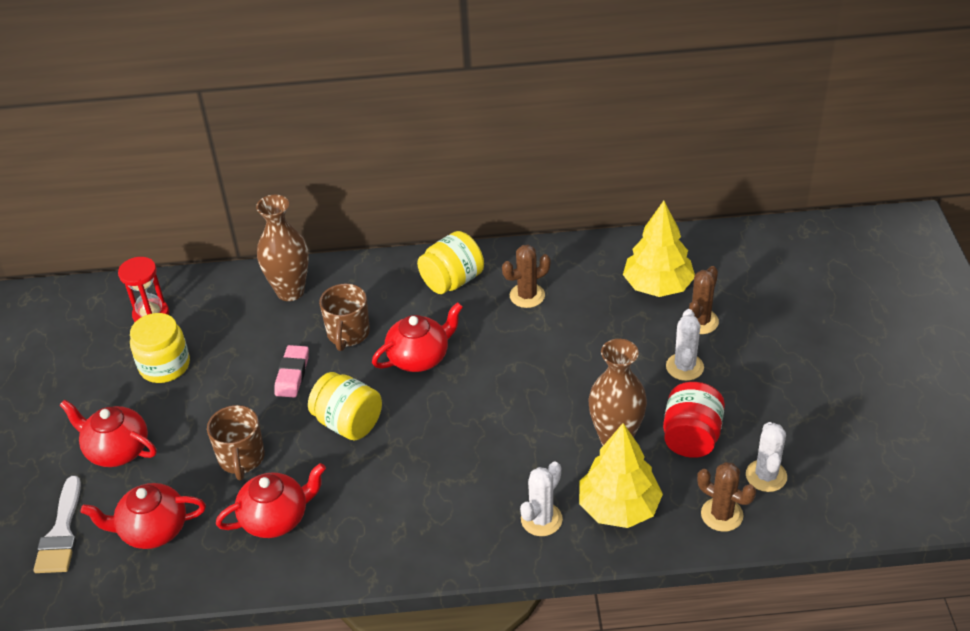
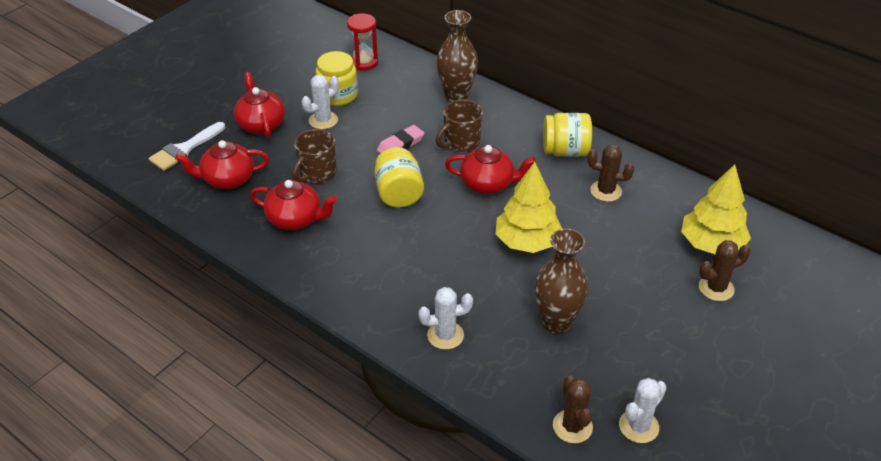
camera: 40 degrees right, 0 degrees up
red teapot [81,483,206,549] -> red teapot turned 45 degrees counterclockwise [175,140,269,189]
yellow tree [579,423,663,528] -> yellow tree moved to [495,162,562,253]
red jar [663,382,725,458] -> none
white cactus [666,309,704,381] -> white cactus moved to [302,75,339,129]

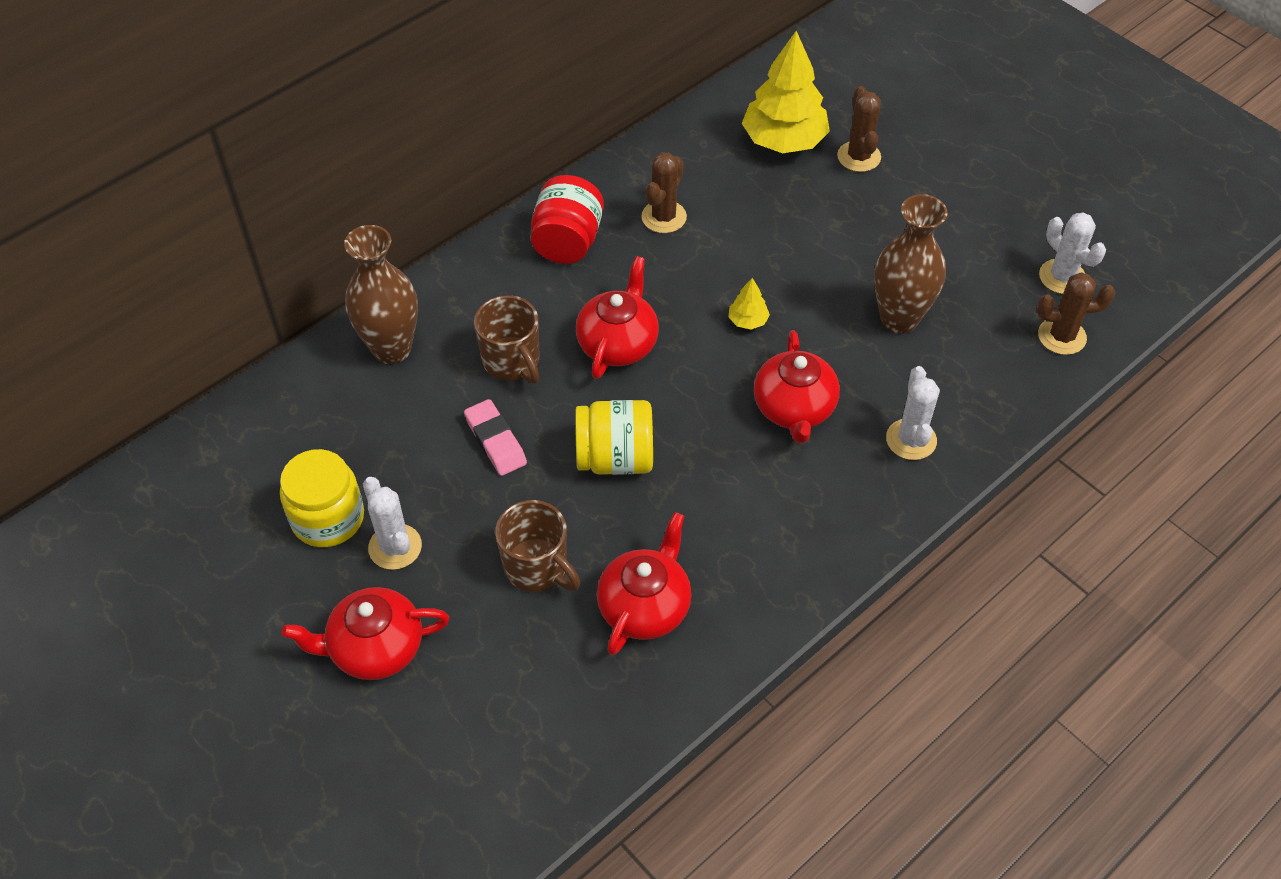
camera: 80 degrees left, 10 degrees up
white brush [148,122,225,171] -> none
red teapot [175,140,269,189] -> red teapot moved to [754,330,840,443]
red hourglass [347,13,378,71] -> none
yellow tree [495,162,562,253] -> yellow tree [729,278,770,330], size x0.43
yellow jar [543,113,592,157] -> red jar [531,175,604,264]

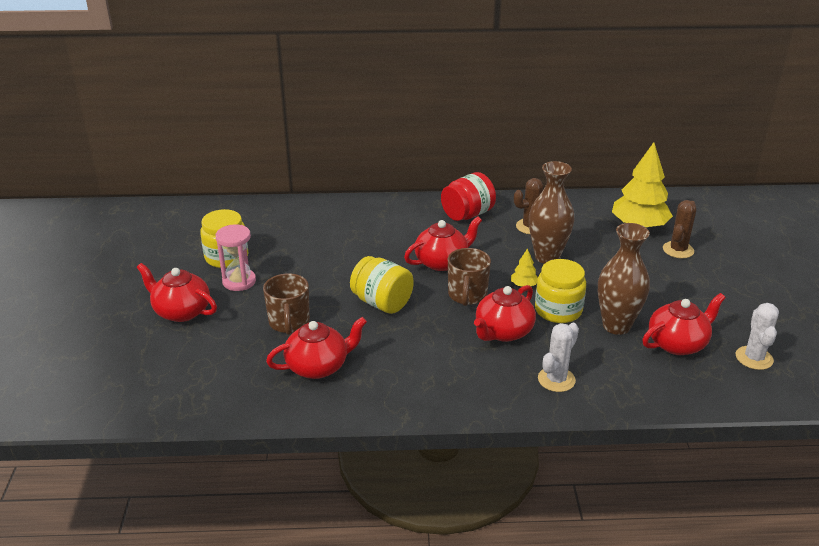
camera: 40 degrees right, 20 degrees down
brown vase [344,225,418,364] -> brown vase moved to [529,161,575,264]
white cactus [363,477,422,570] -> pink hourglass [216,224,256,291]
pink eraser [464,399,527,476] -> none
brown mug [474,295,539,384] -> brown mug moved to [448,248,491,306]
brown cactus [1037,272,1115,355] -> none
none -> yellow jar [535,259,586,323]
none -> red teapot [642,293,726,355]

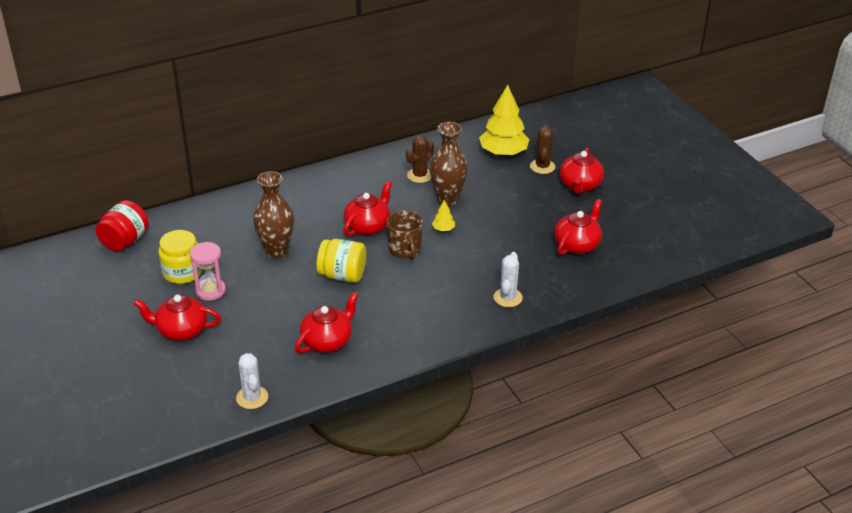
camera: 25 degrees left, 5 degrees up
brown mug [263,273,310,335] -> none
red jar [441,172,496,221] -> red jar moved to [95,200,149,251]
red teapot [474,285,536,342] -> red teapot moved to [560,148,604,194]
yellow jar [535,259,586,323] -> none
brown vase [598,223,650,335] -> brown vase moved to [253,171,294,259]
white cactus [736,303,779,370] -> white cactus moved to [236,353,268,409]

